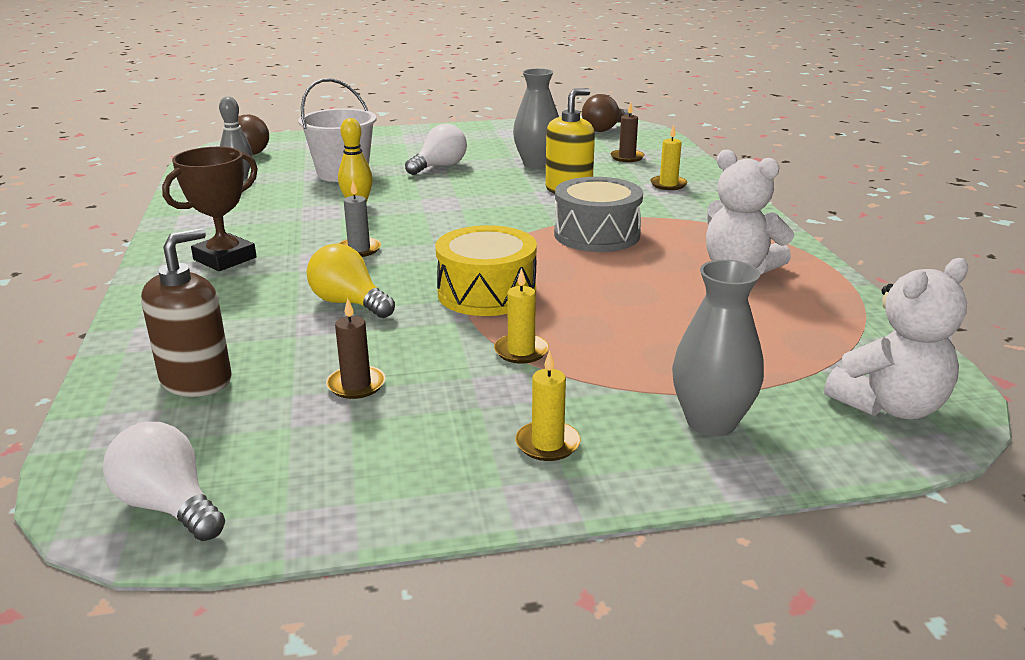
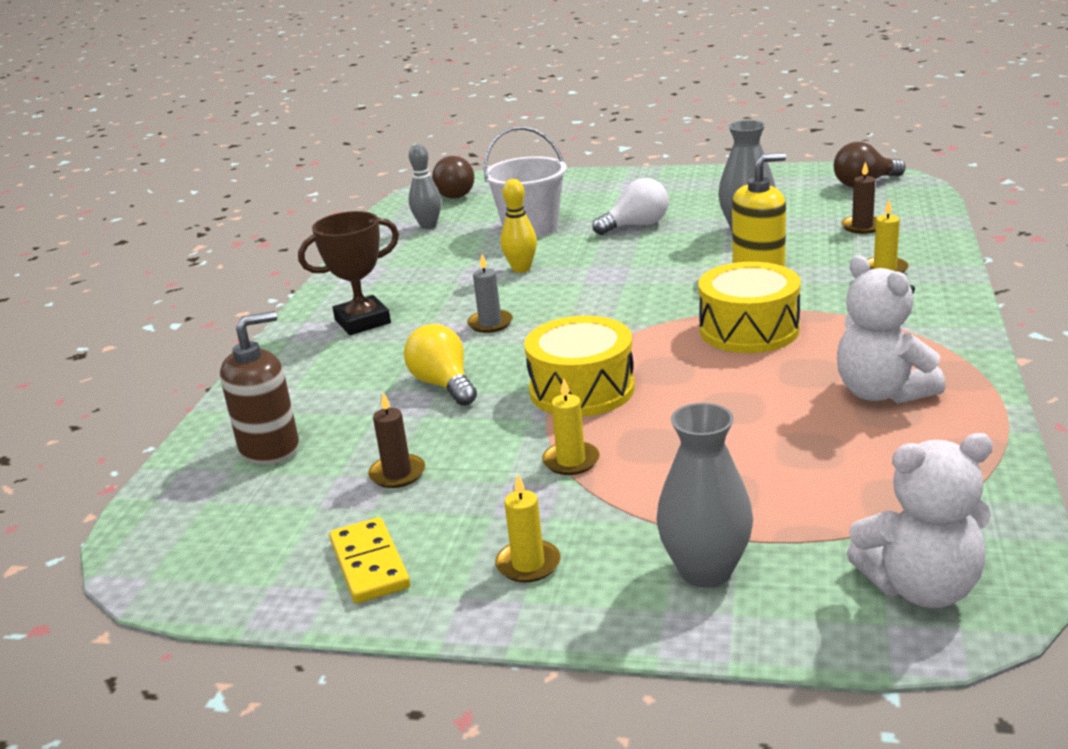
camera: 25 degrees right, 0 degrees up
white light bulb [103,422,225,541] -> none
grey drum [554,177,643,252] -> yellow drum [698,262,801,353]
none -> yellow domino [329,517,410,603]

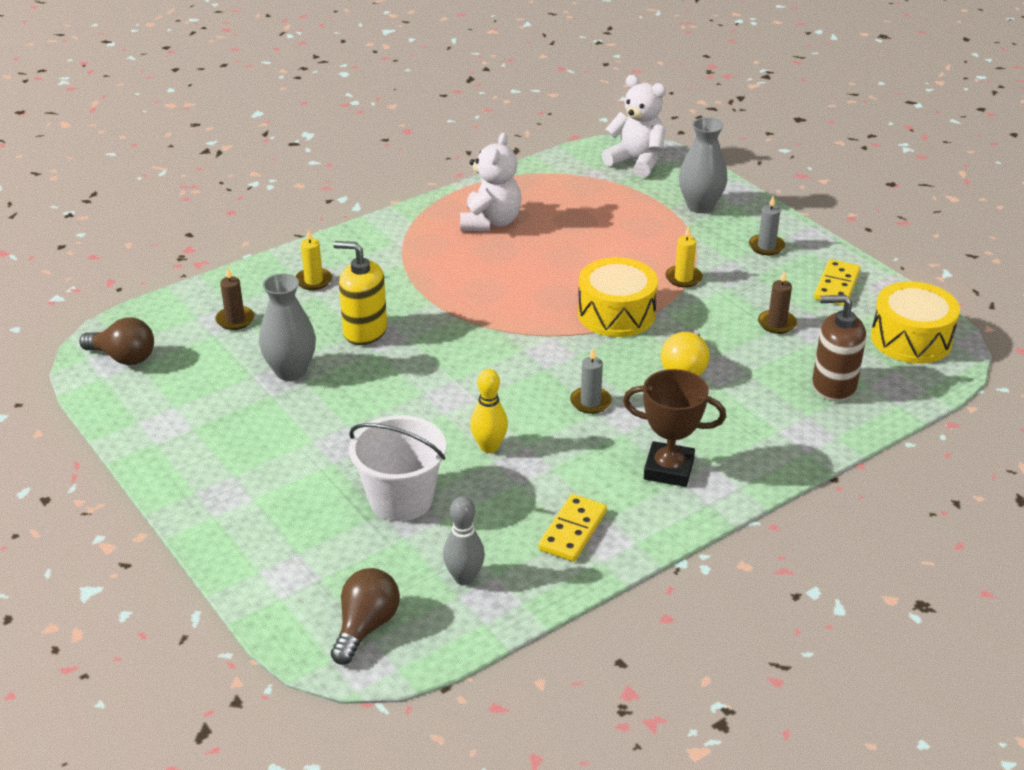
camera: 140 degrees left, 10 degrees up
yellow candle [495,475,561,583] -> grey candle [749,196,785,255]
white light bulb [592,178,669,235] -> none
yellow drum [698,262,801,353] -> yellow drum moved to [871,281,960,364]
none -> yellow domino [538,494,607,561]

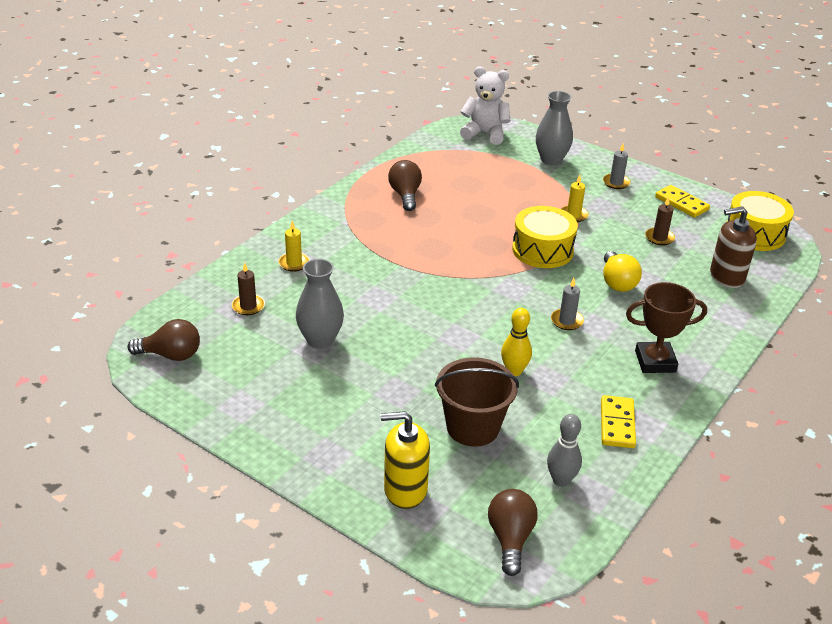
camera: 20 degrees left, 0 degrees up
yellow soap dispenser [333,241,387,345] -> yellow soap dispenser moved to [381,411,430,509]
white bucket [349,415,447,521] -> brown bucket [435,357,519,447]
white teddy bear [460,133,522,231] -> brown light bulb [388,160,422,211]
yellow domino [814,259,861,306] -> yellow domino turned 45 degrees counterclockwise [655,185,710,218]

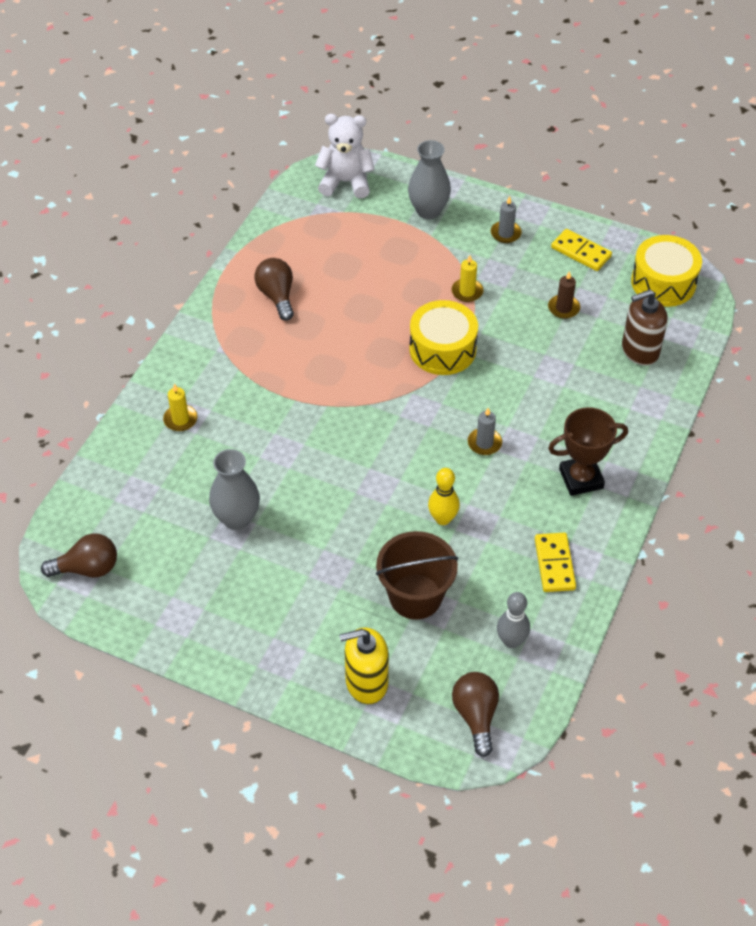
camera: 10 degrees left, 15 degrees up
brown candle [232,263,265,315] -> none
yellow light bulb [603,251,642,292] -> none

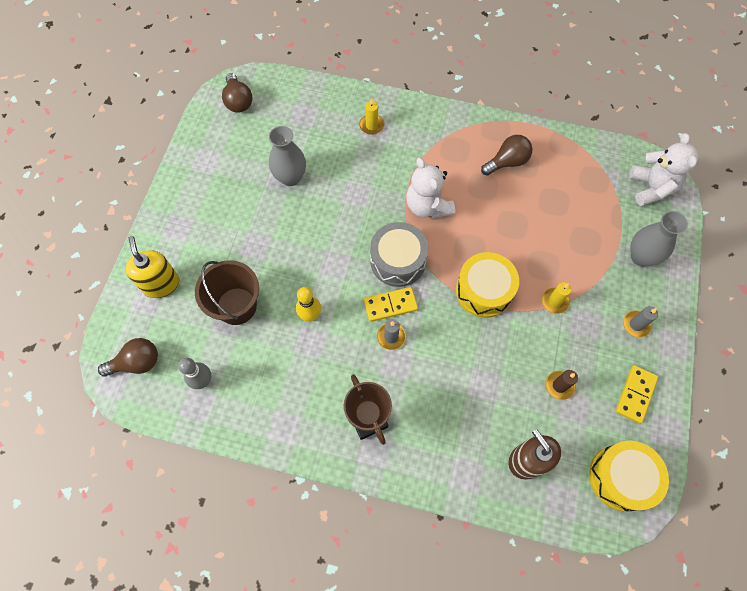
camera: 80 degrees right, 15 degrees up
yellow domino [535,533,576,592] -> yellow domino moved to [364,287,418,322]
none -> grey drum [370,222,428,287]
none -> white teddy bear [406,157,455,219]

